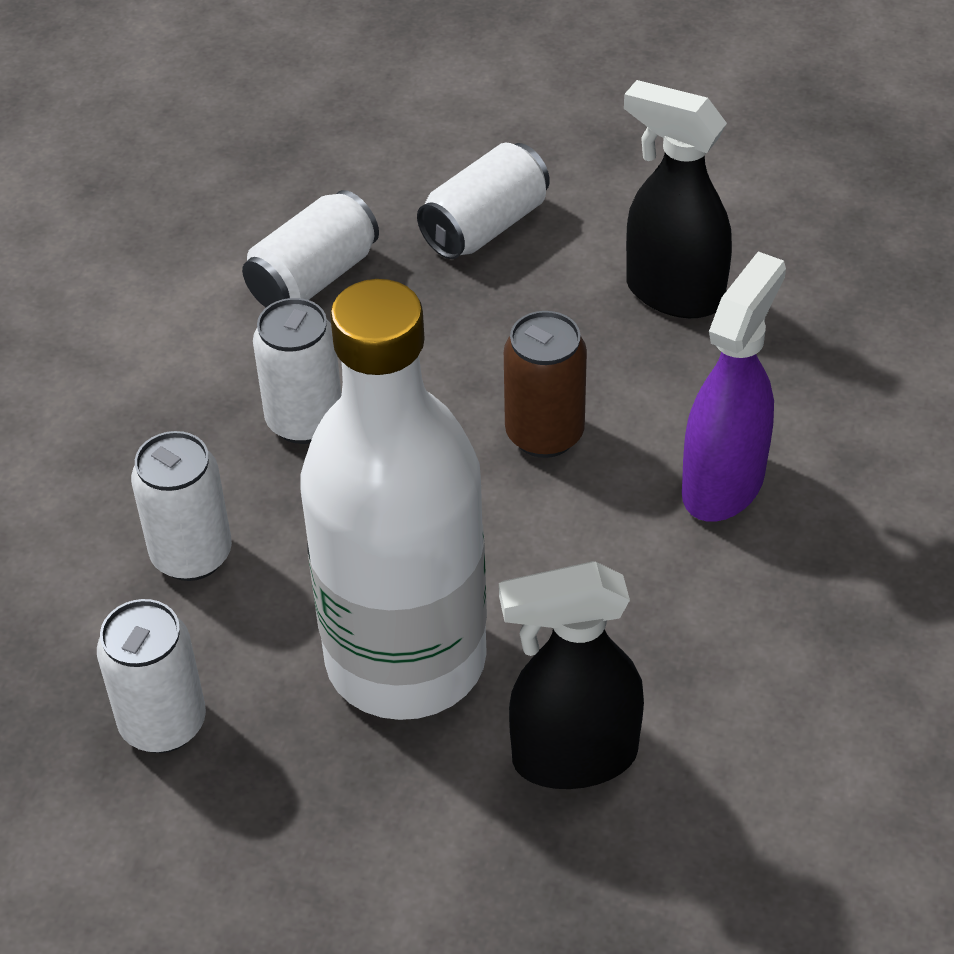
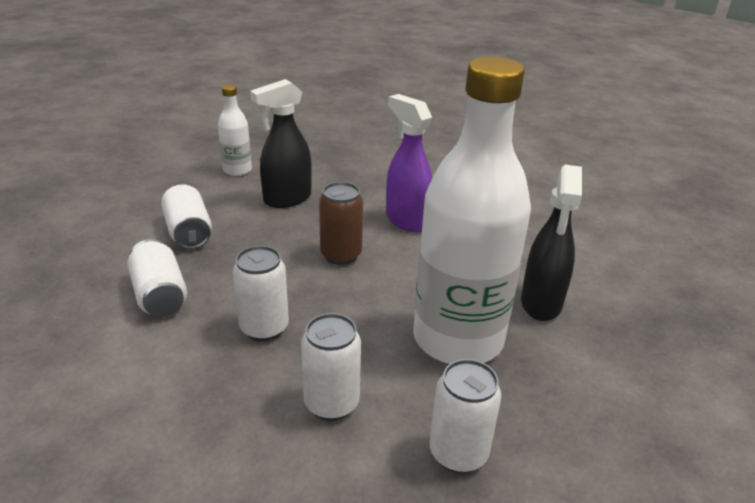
camera: 70 degrees left, 15 degrees down
none -> white bottle [218,85,252,176]

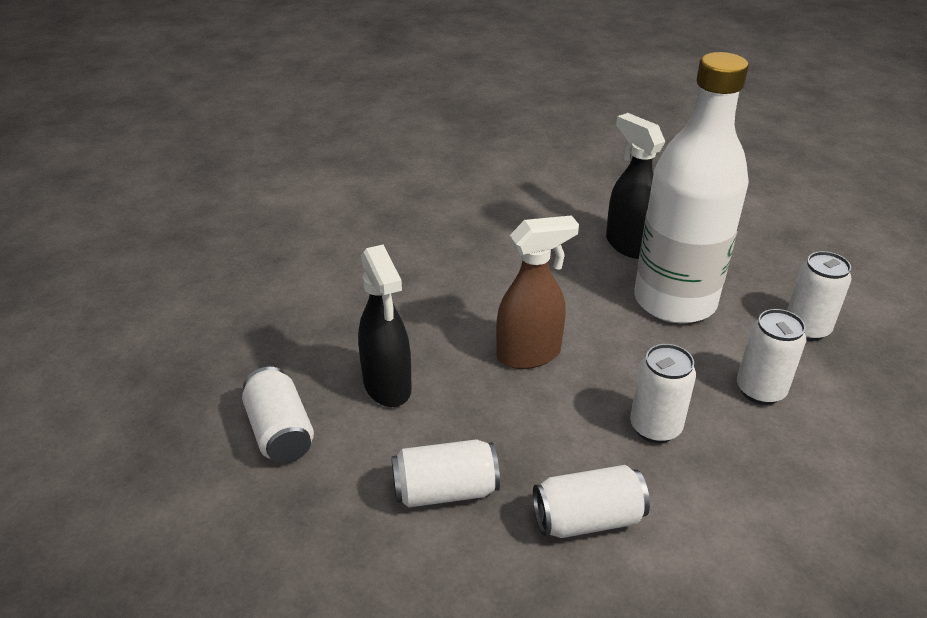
camera: 75 degrees left, 5 degrees up
white bottle [218,85,252,176] -> white can [242,367,314,463]
brown can [319,182,363,265] -> brown spray bottle [496,215,579,369]
purple spray bottle [386,94,432,232] -> none
black spray bottle [521,165,582,321] -> black spray bottle turned 150 degrees counterclockwise [606,113,665,259]

